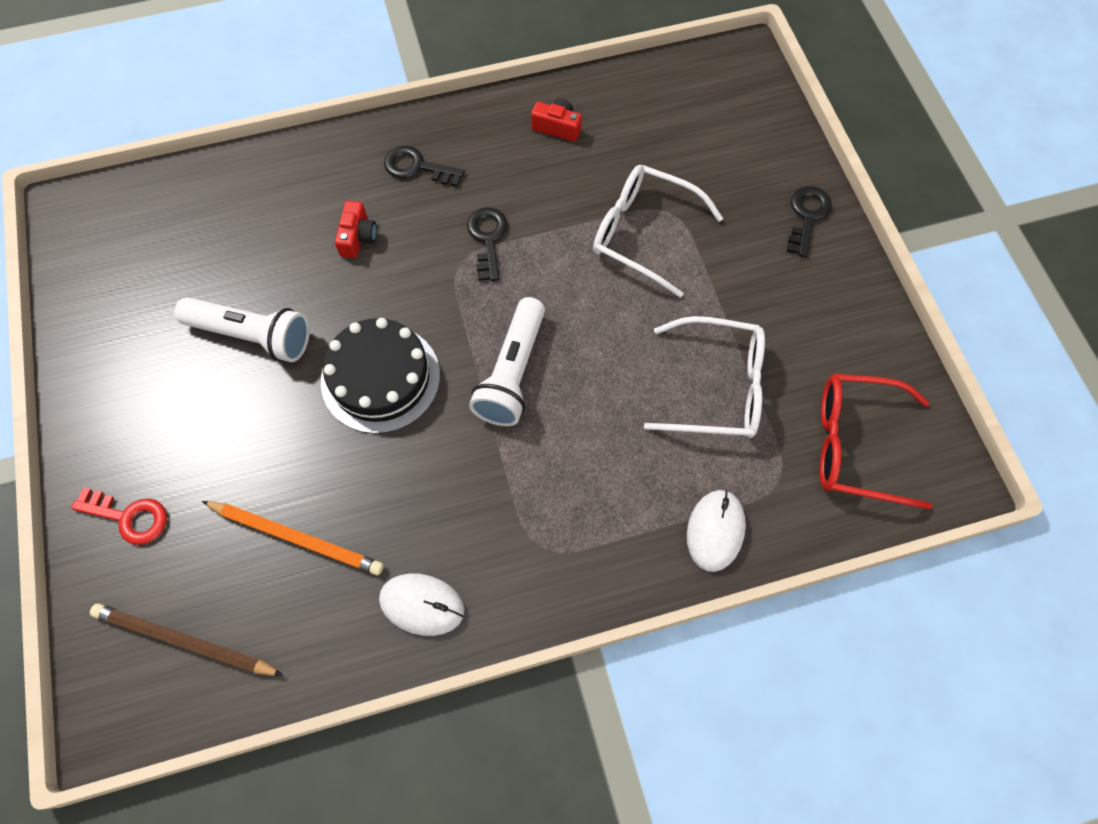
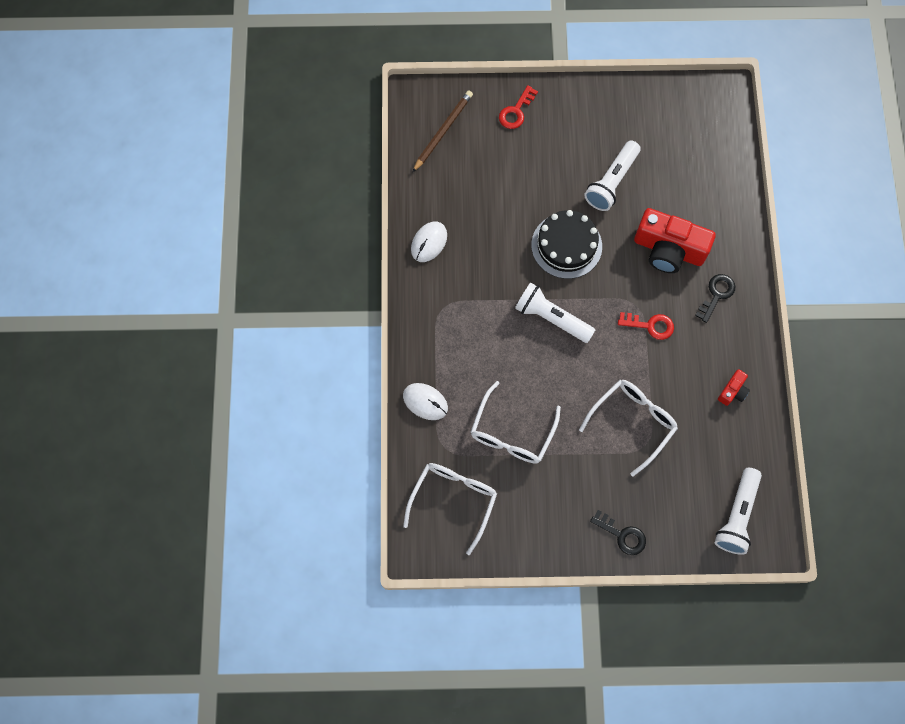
camera: 105 degrees right, 5 degrees up
orange pencil [202,501,384,575] -> none
red camera [335,201,377,258] -> red camera [634,208,716,273], size x2.20
black key [467,207,508,281] -> red key [618,312,674,340]
red glasses [820,373,932,510] -> white glasses [403,463,497,555]
none -> white flashlight [715,468,762,555]

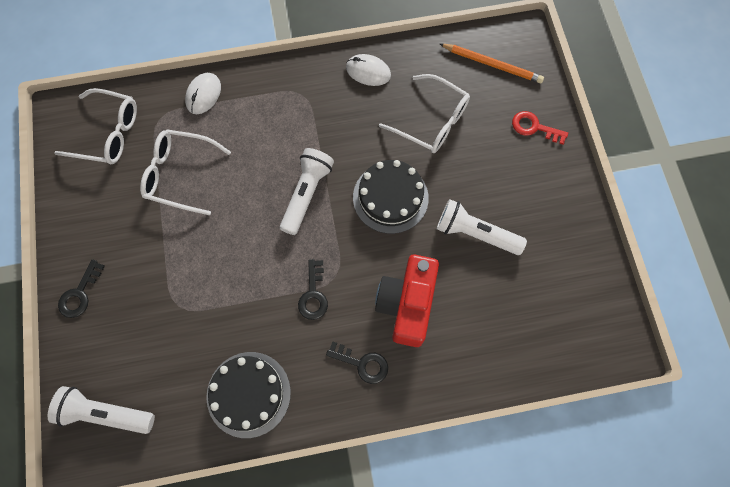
camera: 80 degrees right, 0 degrees up
brown pencil [412,91,473,173] -> orange pencil [440,44,544,83]
white glasses [579,380,678,477] -> white glasses moved to [379,74,470,153]
red key [618,312,674,340] -> black key [298,259,328,320]
red camera [718,369,750,406] -> black cake [206,352,291,438]

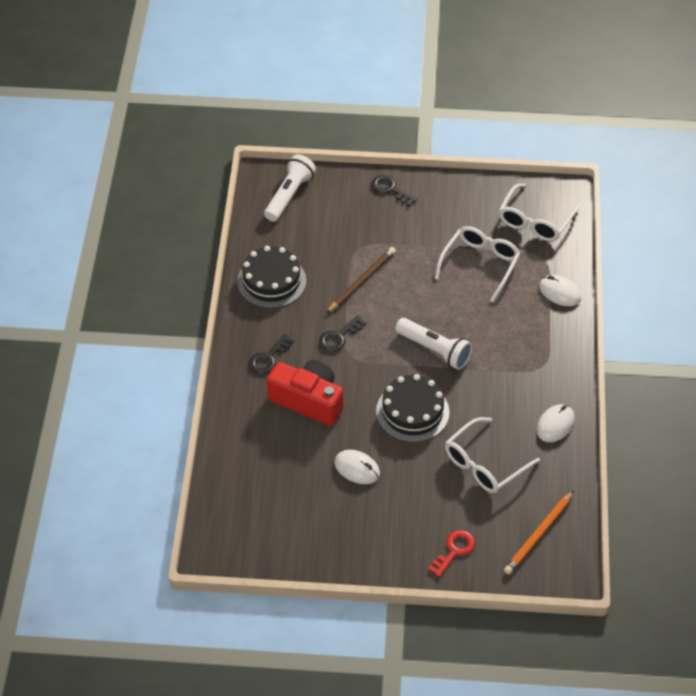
camera: 105 degrees right, 20 degrees down
black key [298,259,328,320] -> black key turned 60 degrees counterclockwise [319,315,366,352]
white flashlight [437,199,527,255] -> white mouse [334,450,380,484]
none -> brown pencil [327,247,396,313]

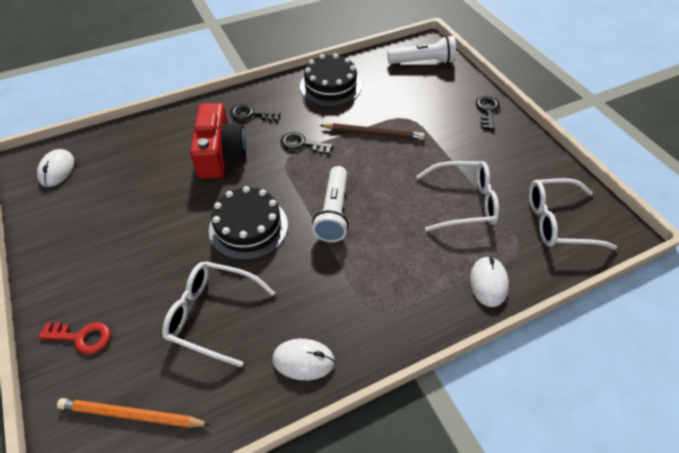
camera: 60 degrees right, 0 degrees up
white mouse [334,450,380,484] -> white mouse moved to [37,149,74,187]

